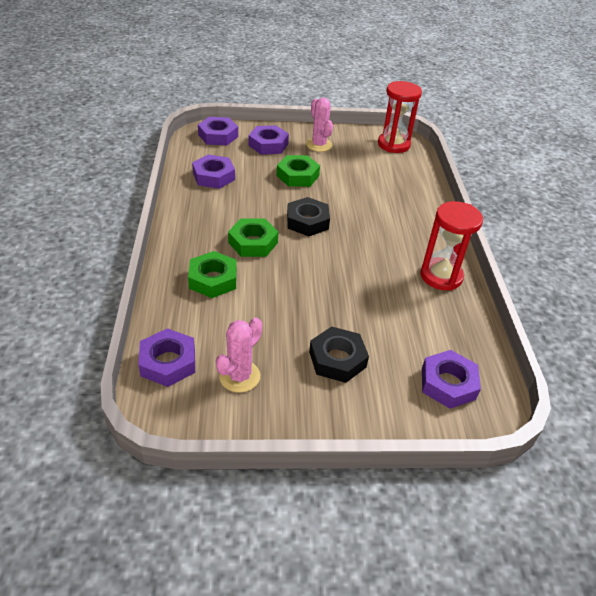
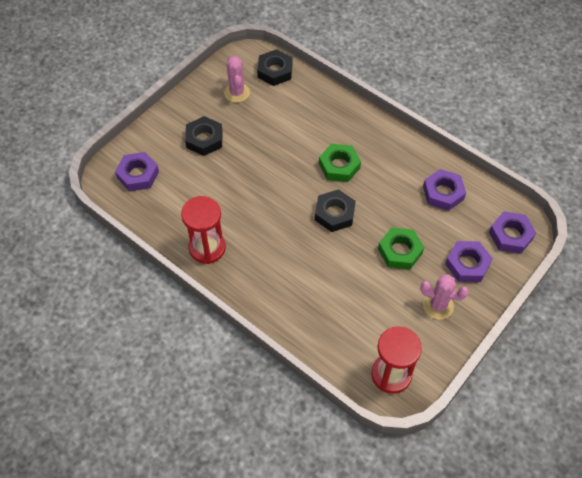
camera: 135 degrees right, 15 degrees up
purple nut [138,328,195,387] -> black nut [257,49,292,86]
green nut [188,251,237,298] -> none

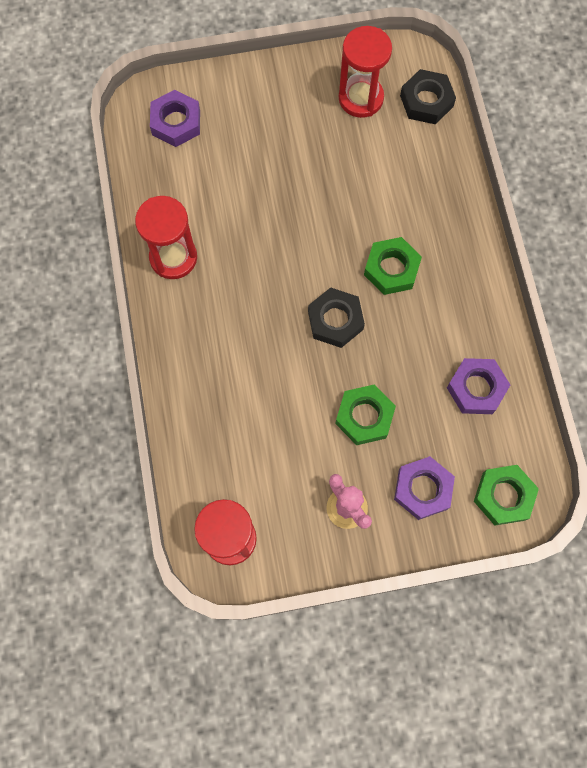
camera: 40 degrees right, 15 degrees up
black nut [185,116,223,156] -> none
pink cactus [224,56,250,102] -> red hourglass [339,26,392,118]
purple nut [489,212,536,254] -> green nut [474,465,539,526]

